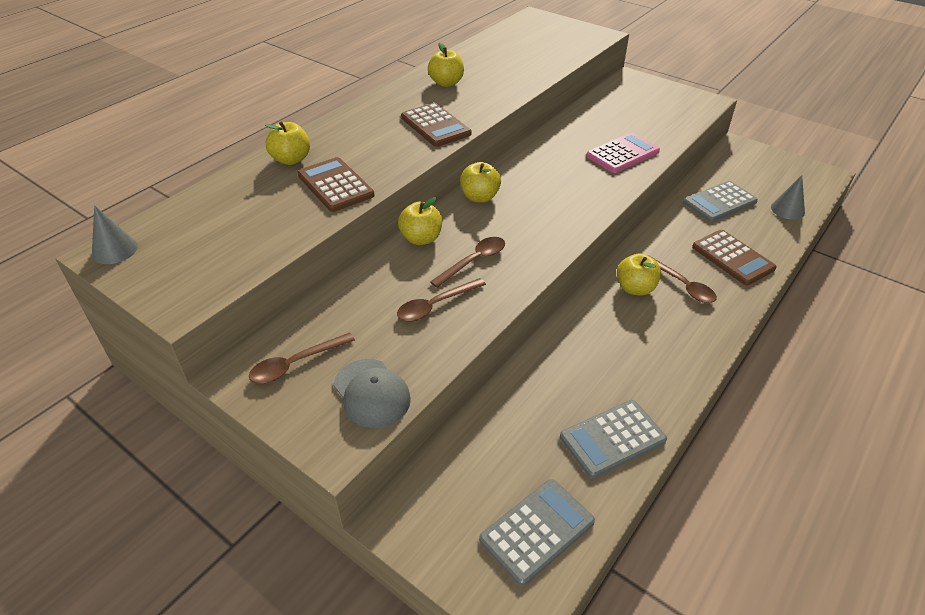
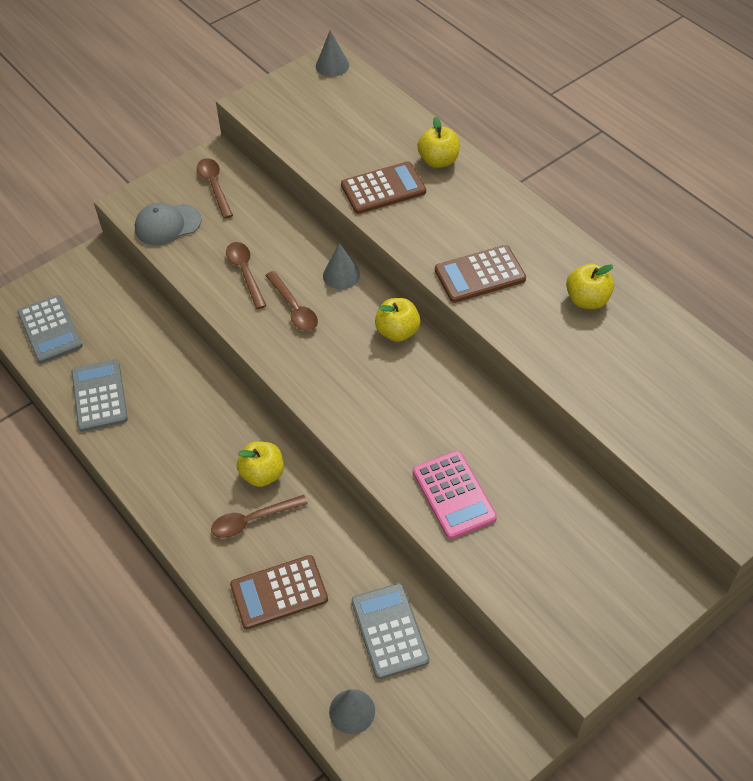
camera: 105 degrees right, 10 degrees up
yellow apple [398,197,442,245] -> grey cone [323,243,360,290]

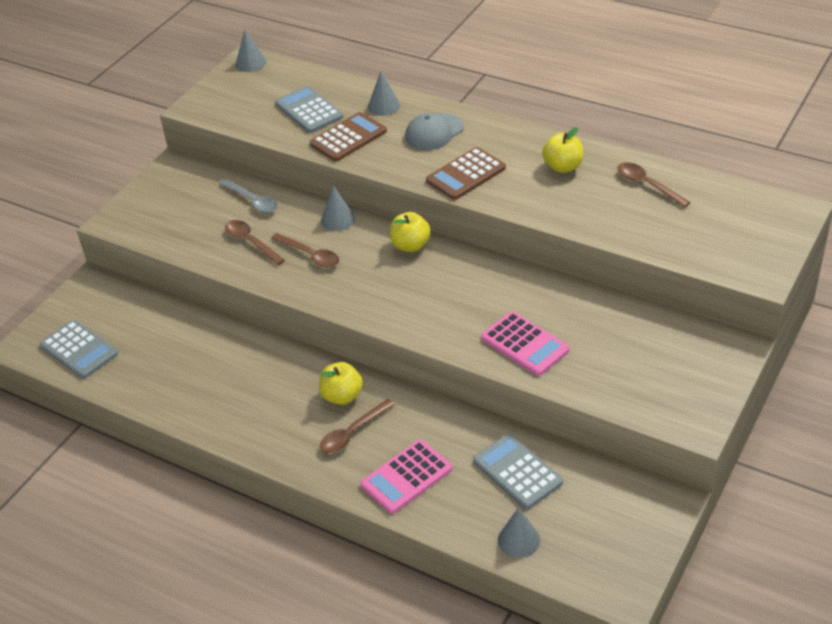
camera: 20 degrees left, 10 degrees down
grey calculator [71,359,128,432] -> grey calculator moved to [275,86,343,133]
grey cap [135,203,202,245] -> grey cap moved to [405,113,464,150]
brown spoon [197,158,233,219] -> brown spoon moved to [617,162,691,208]
brown calculator [230,555,328,629] -> pink calculator [360,439,452,514]
yellow apple [418,117,460,168] -> grey cone [368,72,401,116]
none -> grey spoon [219,179,278,213]

